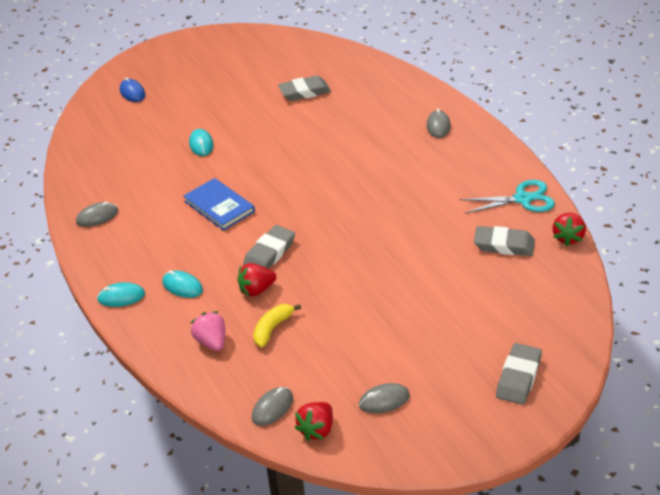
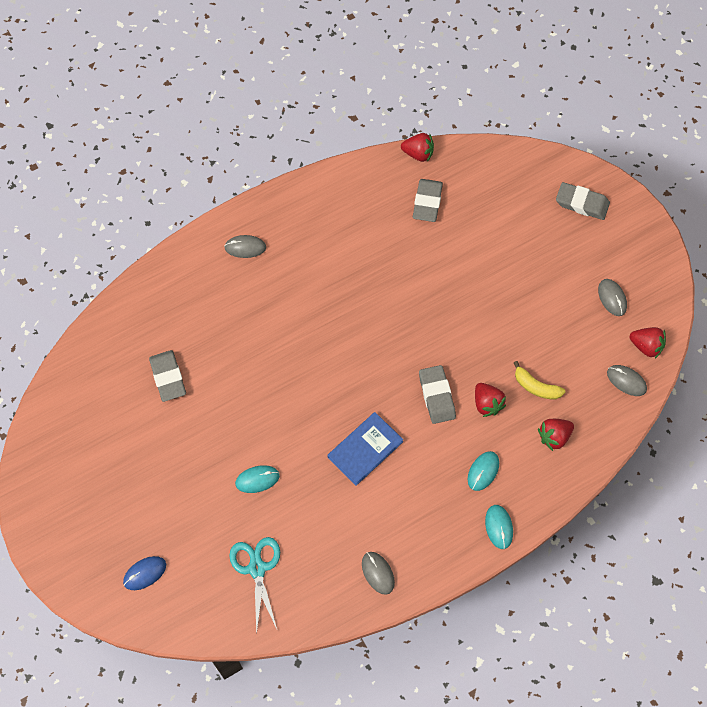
camera: 95 degrees left, 25 degrees up
pink strawberry [191,311,225,351] -> red strawberry [538,419,574,451]
grey eraser [243,225,295,269] -> grey eraser turned 45 degrees clockwise [419,365,456,424]
turquoise scissors [460,180,555,214] -> turquoise scissors moved to [229,537,280,635]

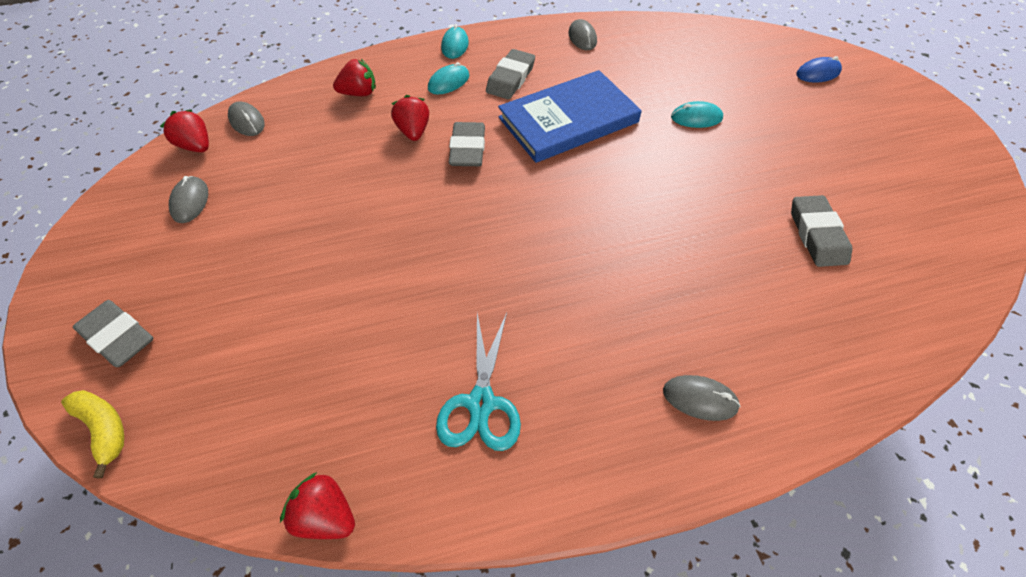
camera: 165 degrees left, 10 degrees down
turquoise scissors [229,537,280,635] -> turquoise scissors moved to [436,313,521,451]
blue book [328,412,403,486] -> blue book [498,70,642,163], size x1.57
grey eraser [413,179,443,222] -> grey eraser moved to [486,49,535,99]
yellow banana [514,361,566,400] -> yellow banana moved to [61,390,124,478]

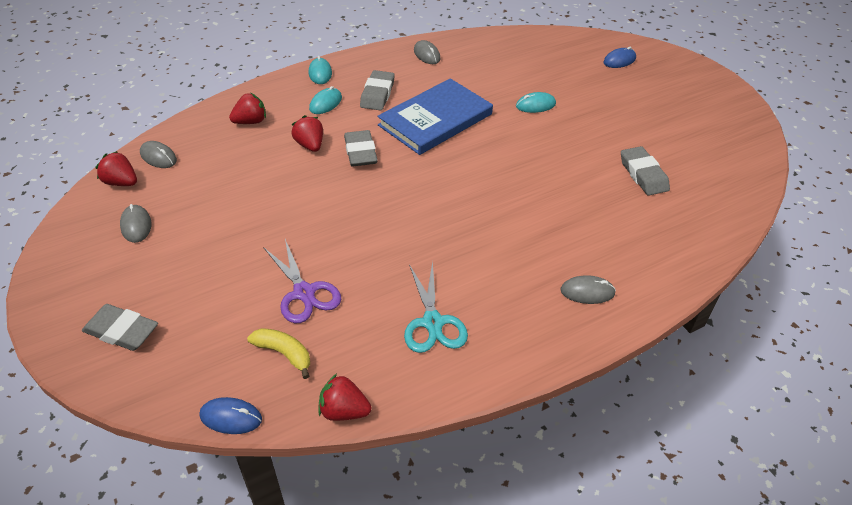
camera: 15 degrees left, 10 degrees down
yellow banana [61,390,124,478] -> yellow banana moved to [247,328,310,379]
none -> blue mouse [199,397,262,434]
none -> purple scissors [263,239,341,323]

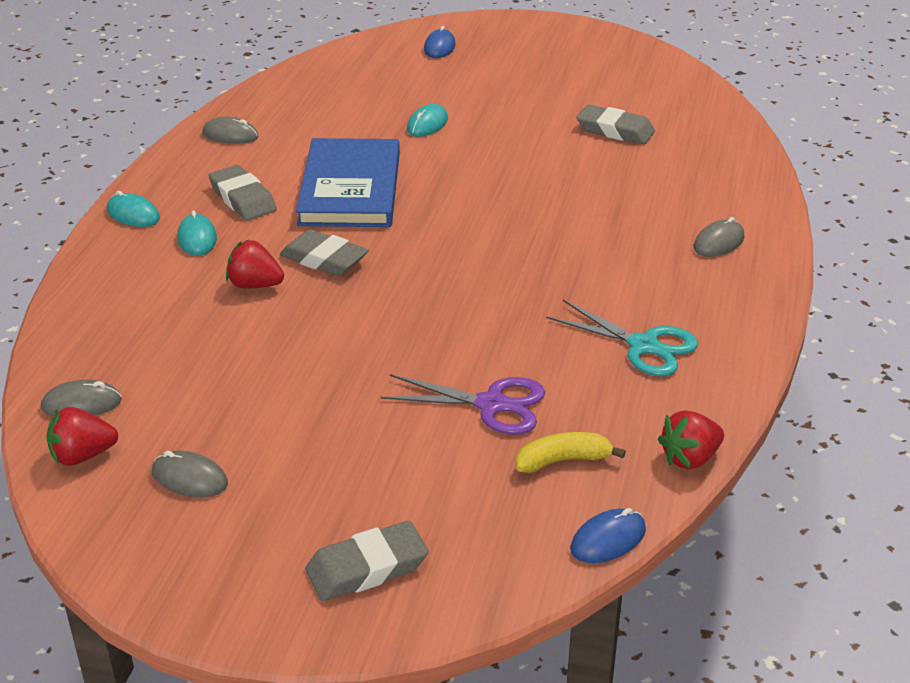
camera: 45 degrees left, 10 degrees down
red strawberry [229,93,266,124] -> none

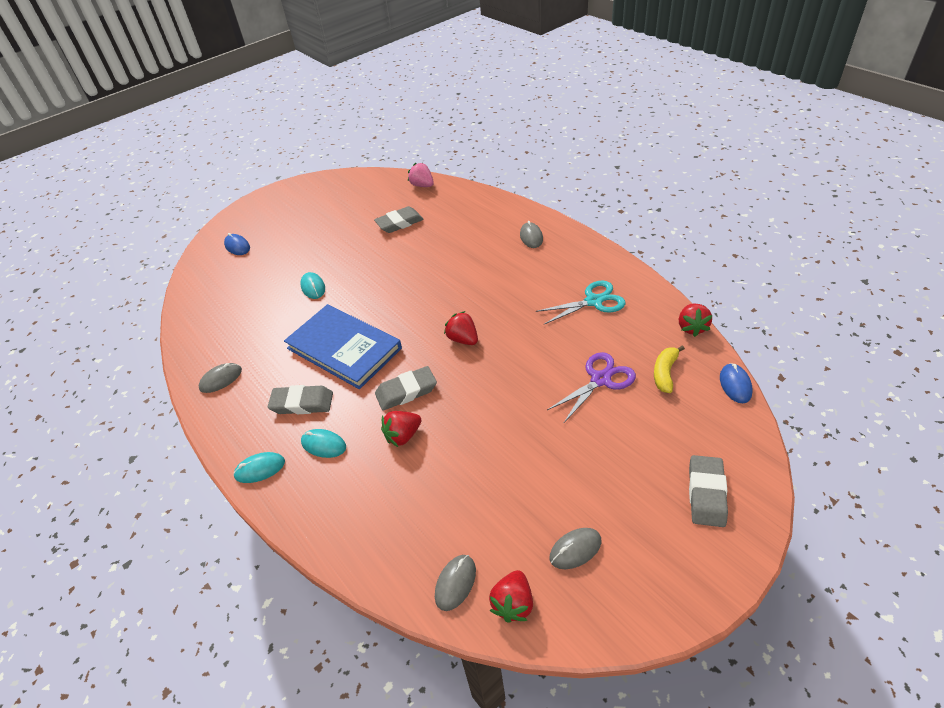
camera: 50 degrees left, 10 degrees up
none -> pink strawberry [408,163,434,187]
none -> red strawberry [444,311,478,345]

